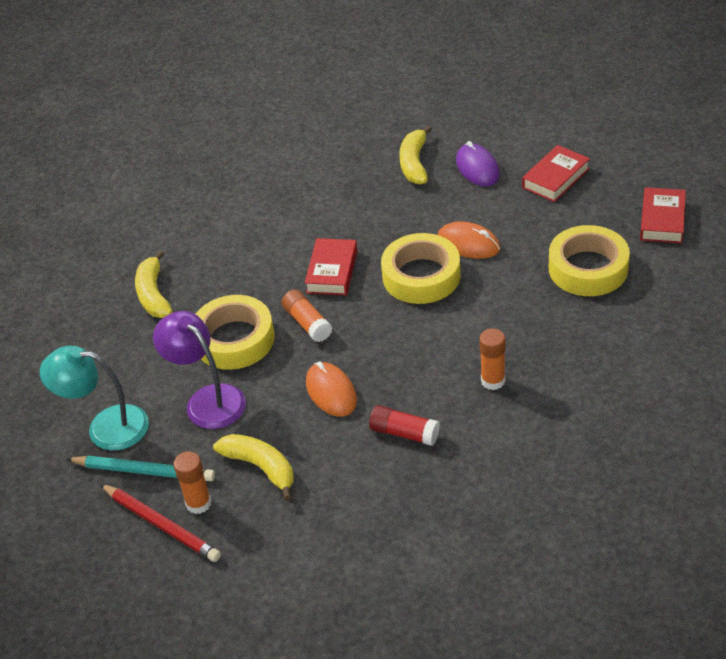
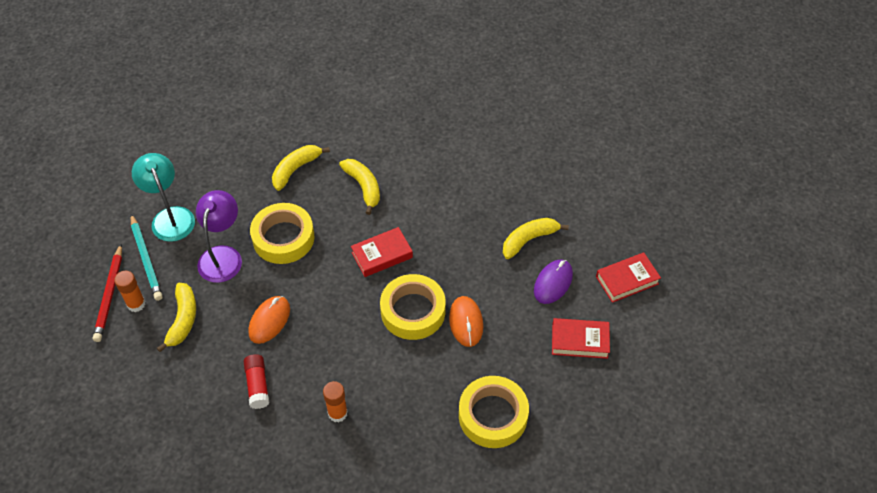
camera: 50 degrees right, 10 degrees up
orange glue stick [282,290,332,342] -> none
red book [640,187,686,243] -> red book moved to [596,252,661,303]
none -> yellow banana [339,159,380,215]

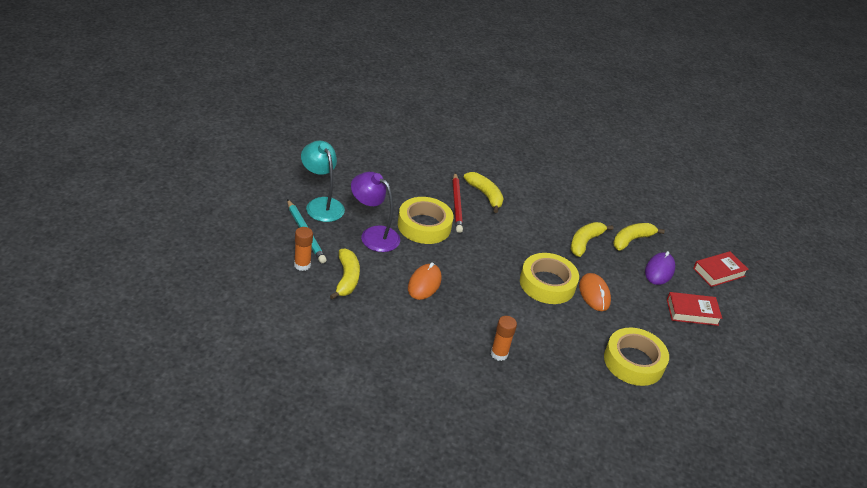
camera: 10 degrees left, 15 degrees down
red pencil [93,244,122,342] -> red pencil moved to [452,173,463,233]
purple lamp [196,190,242,283] -> purple lamp turned 60 degrees counterclockwise [351,172,400,252]
red glue stick [244,354,270,409] -> none
yellow banana [272,145,330,191] -> yellow banana moved to [571,222,613,257]
red book [351,227,413,277] -> none

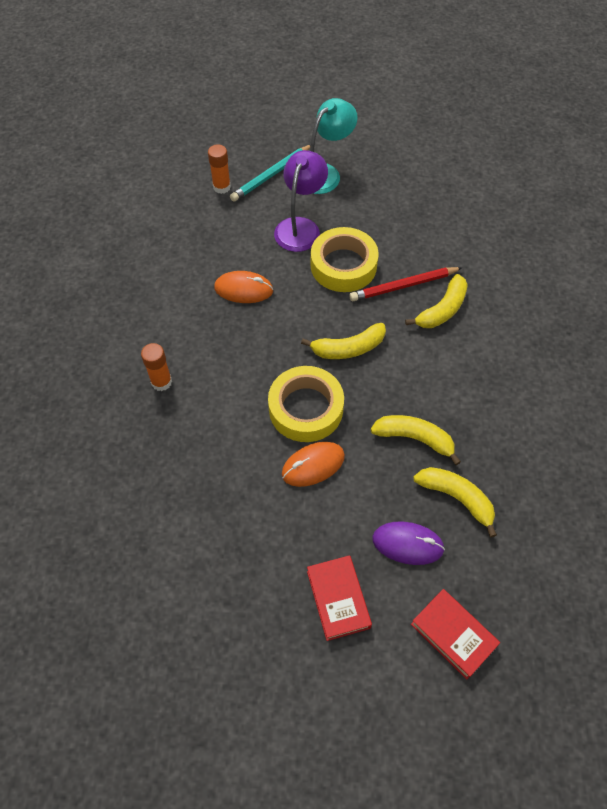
camera: 80 degrees right, 20 degrees up
yellow banana [330,249,360,300] -> yellow banana moved to [301,323,386,359]
yellow tape [604,328,669,386] -> none

